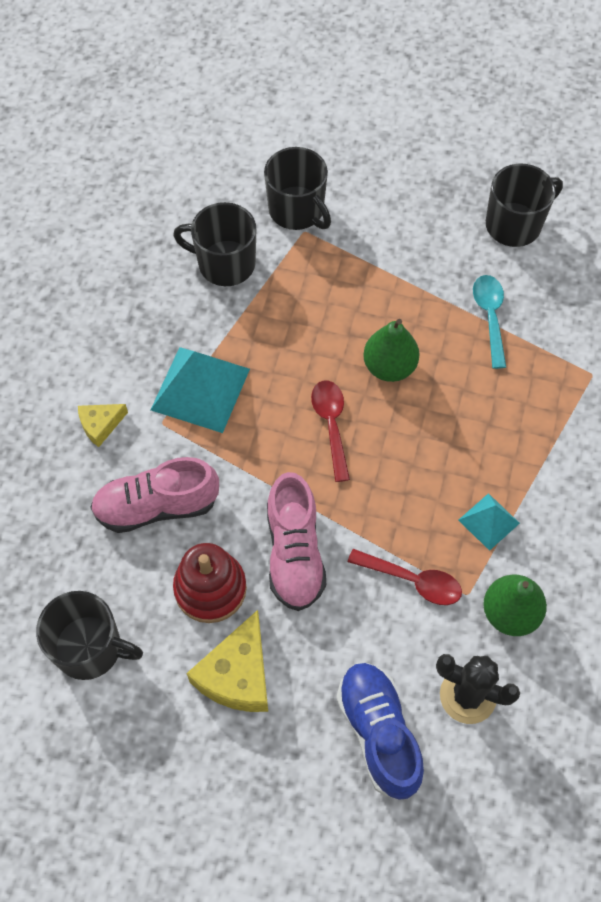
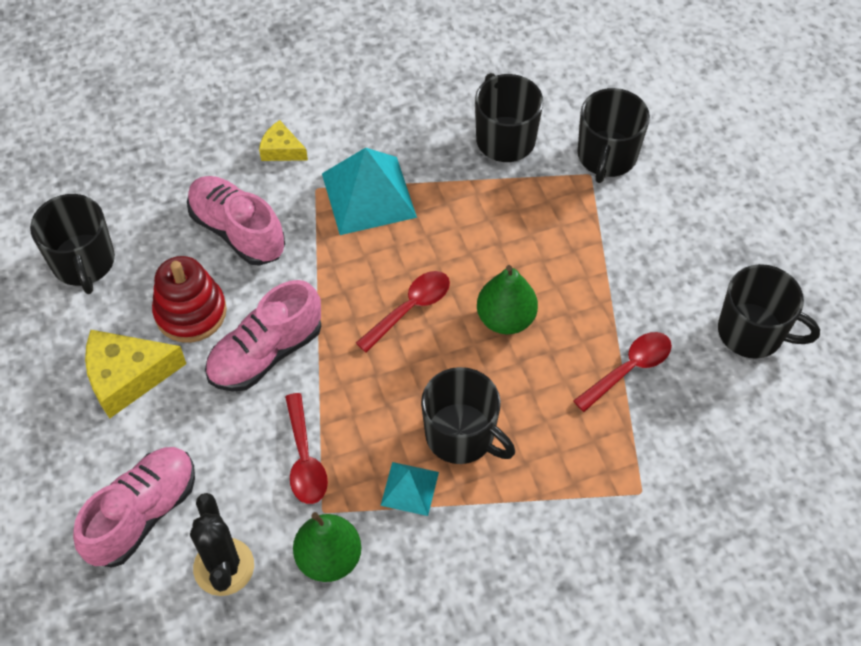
camera: 55 degrees right, 5 degrees down
blue shoe [336,662,424,800] -> pink shoe [73,447,195,567]
turquoise spoon [473,275,506,369] -> red spoon [573,332,672,412]
none -> black mug [421,367,515,464]

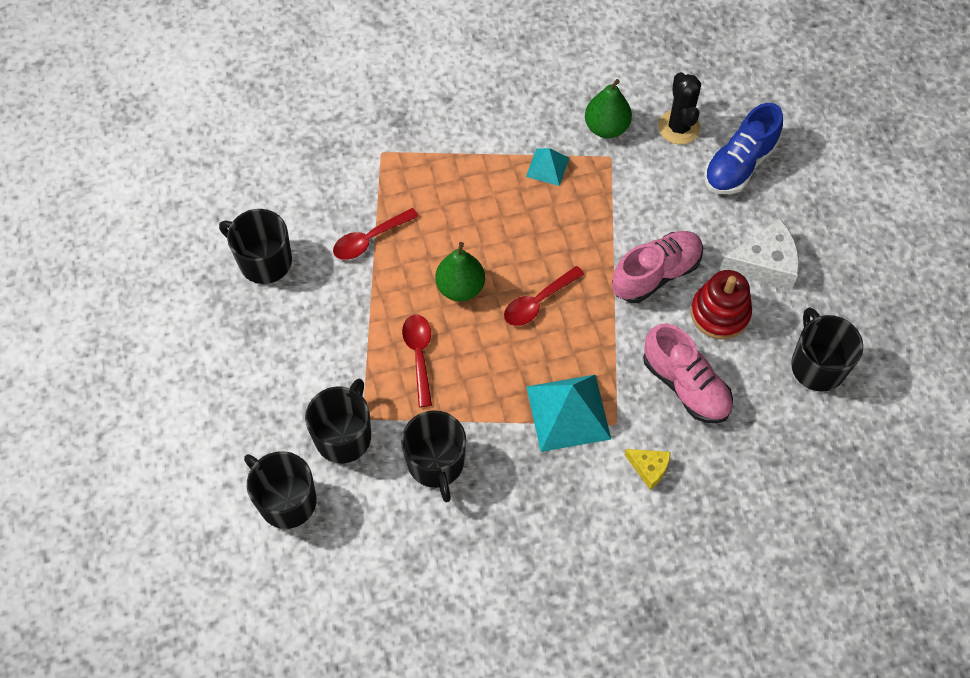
camera: 175 degrees left, 5 degrees up
pink shoe [73,447,195,567] -> blue shoe [704,103,783,194]
yellow cheese [85,330,186,419] -> white cheese [719,219,799,289]
red spoon [285,393,328,504] -> red spoon moved to [402,315,432,407]
black mug [421,367,515,464] -> black mug moved to [244,451,316,529]

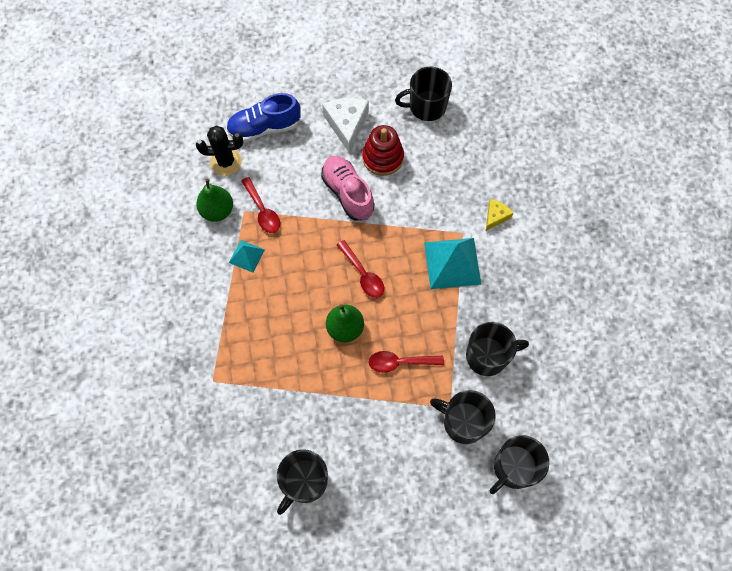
camera: 85 degrees left, 5 degrees up
red spoon [333,208,419,260] -> red spoon moved to [241,177,280,233]
pink shoe [643,323,733,423] -> none
blue shoe [704,103,783,194] -> blue shoe turned 120 degrees clockwise [226,93,301,142]

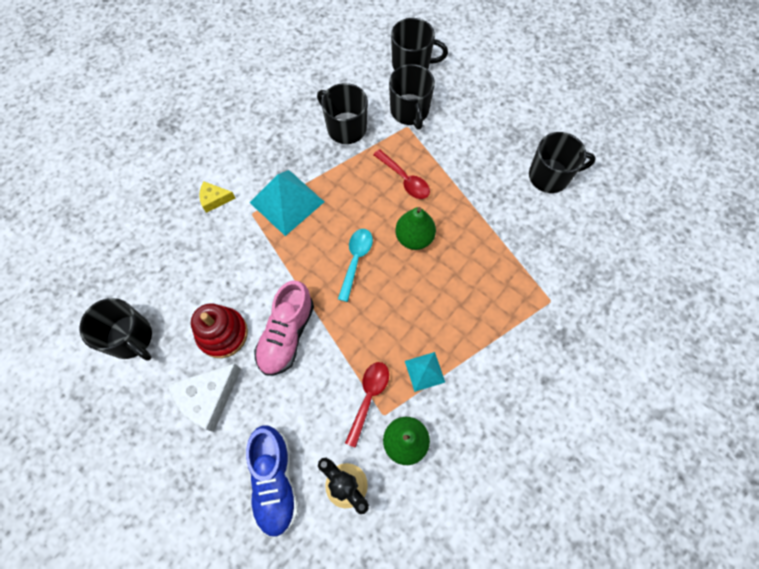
camera: 130 degrees left, 0 degrees up
blue shoe [226,93,301,142] -> blue shoe turned 45 degrees clockwise [246,425,298,538]
red spoon [337,240,384,298] -> turquoise spoon [338,229,373,302]

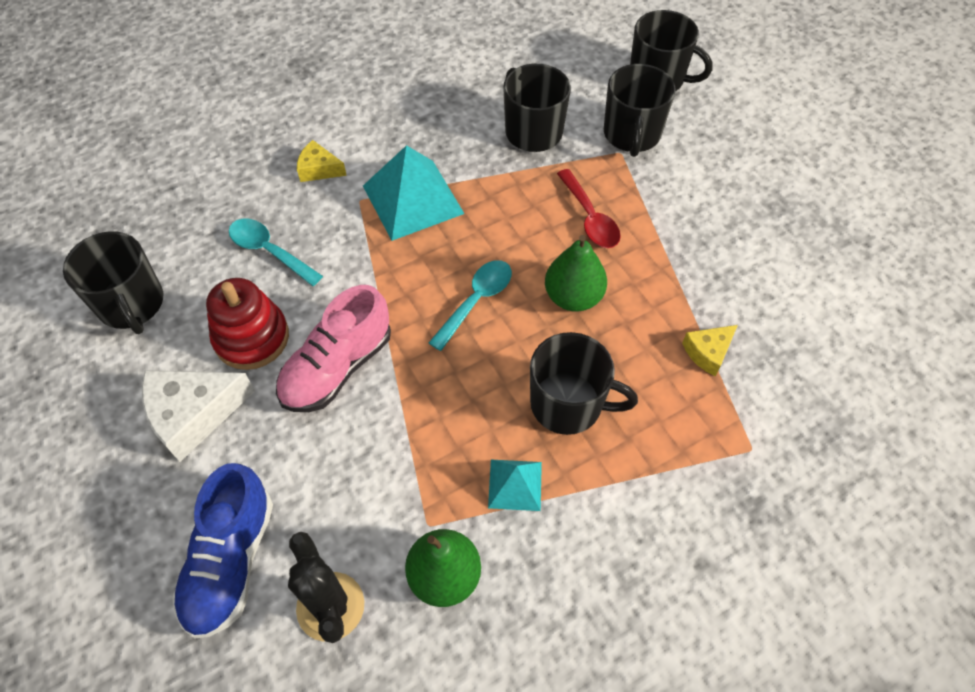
camera: 20 degrees right, 10 degrees down
red spoon [345,362,389,448] -> none
black mug [529,132,596,193] -> black mug moved to [530,332,638,435]
none -> turquoise spoon [229,219,323,286]
none -> yellow cheese [682,325,738,376]

